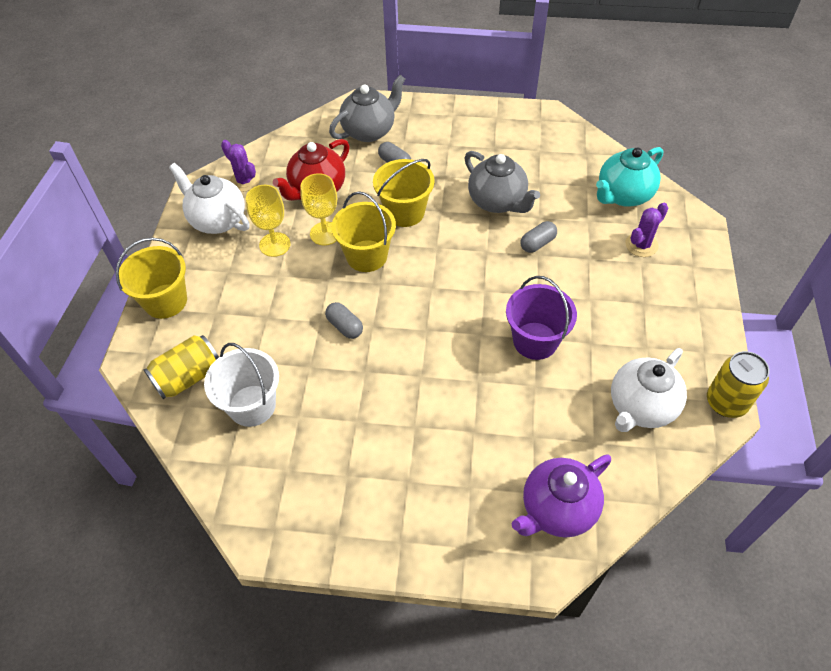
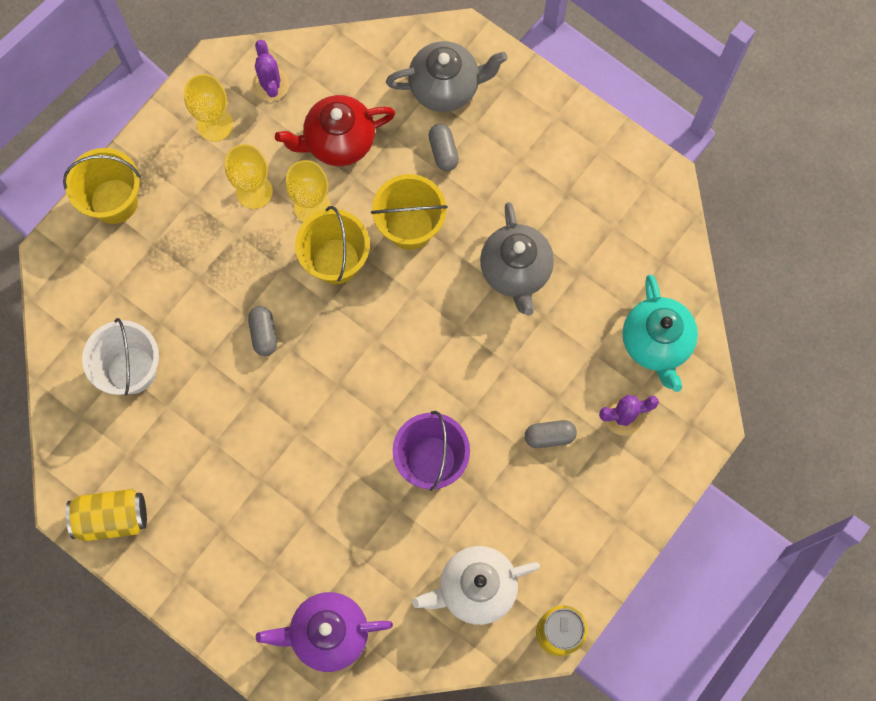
camera: 30 degrees right, 20 degrees up
yellow can [143,335,219,399] -> yellow can moved to [66,489,147,541]
white teapot [169,163,250,234] -> yellow goblet [184,74,233,141]
grey capsule [520,221,557,253] -> grey capsule moved to [525,420,577,448]
turquoise teapot [596,147,664,206] -> turquoise teapot turned 90 degrees counterclockwise [623,275,698,392]

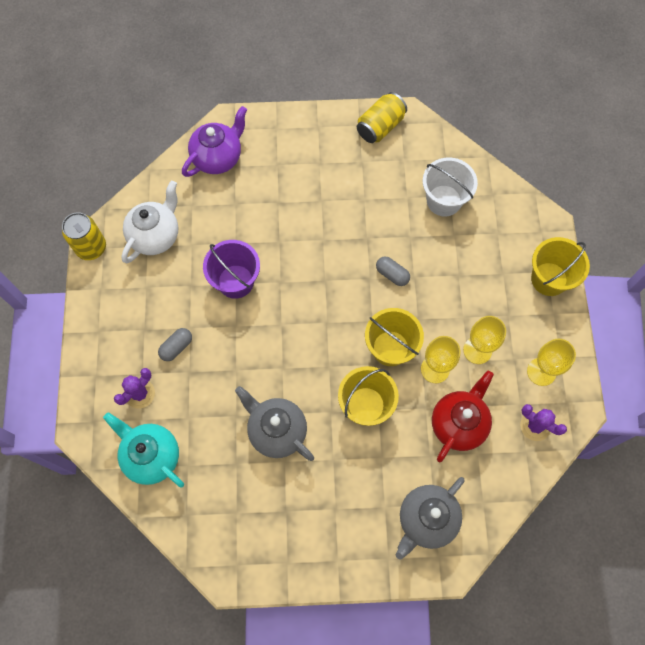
camera: 140 degrees right, 5 degrees down
grey capsule [429,124,459,171] -> none

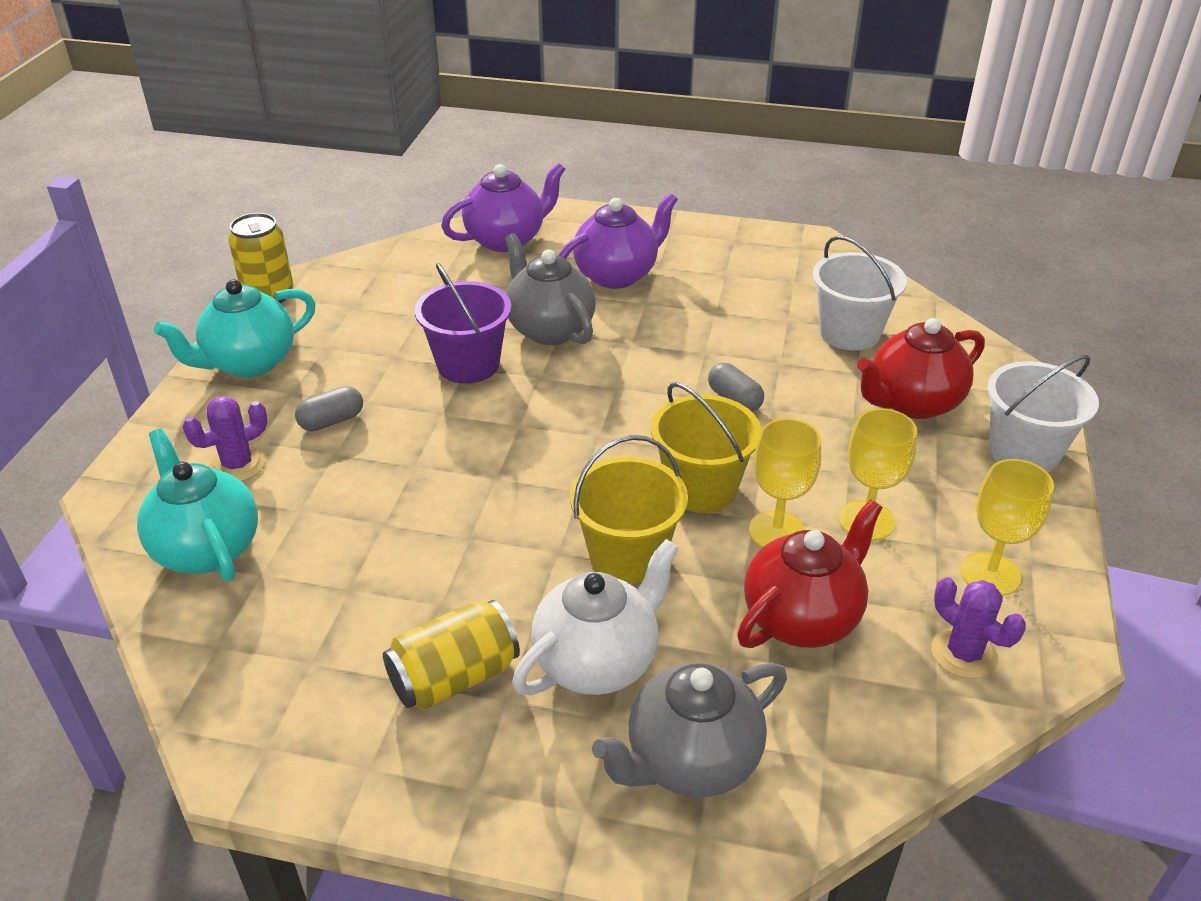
camera: 15 degrees right, 30 degrees down
white teapot [121,181,178,263] -> white teapot moved to [512,539,679,695]
grey teapot [235,386,314,461] -> grey teapot moved to [505,233,596,345]
yellow can [357,92,407,143] -> yellow can moved to [383,600,520,710]
yellow bucket [531,237,590,296] -> white bucket [988,355,1099,472]
none -> turquoise teapot [154,279,316,377]
none -> purple teapot [558,193,678,289]
none -> red teapot [857,318,985,419]

